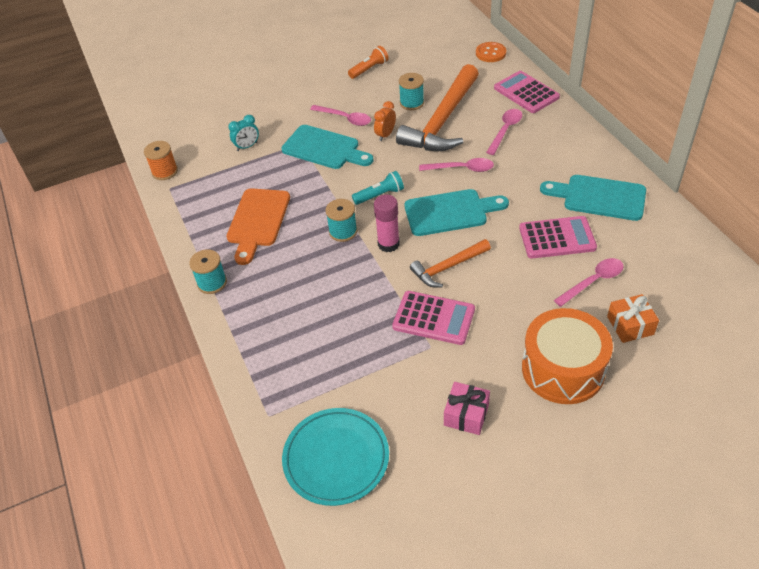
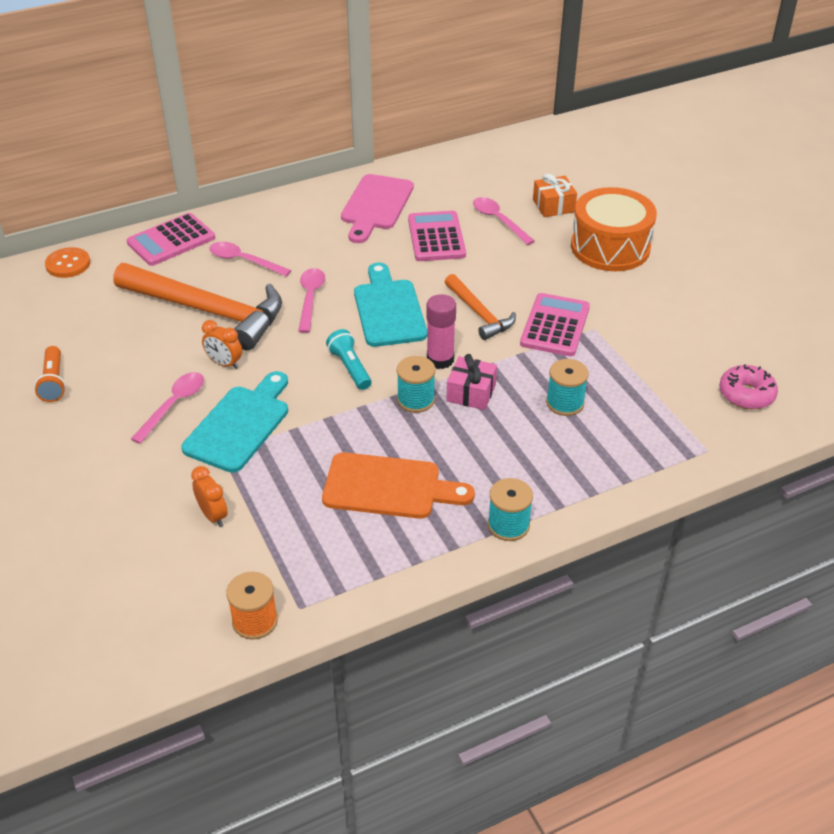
camera: 95 degrees left, 5 degrees down
turquoise clock [228,115,259,151] -> orange clock [191,466,228,527]
turquoise plate [282,408,389,506] -> pink donut [719,364,778,409]
orange flashlight [348,46,389,79] -> orange flashlight turned 150 degrees counterclockwise [34,346,66,402]
turquoise spool [399,73,424,110] -> turquoise spool moved to [546,359,589,416]
pink gift [444,382,490,435] -> pink gift moved to [447,354,497,410]
turquoise cutting board [540,175,646,221] -> pink cutting board [341,174,414,243]

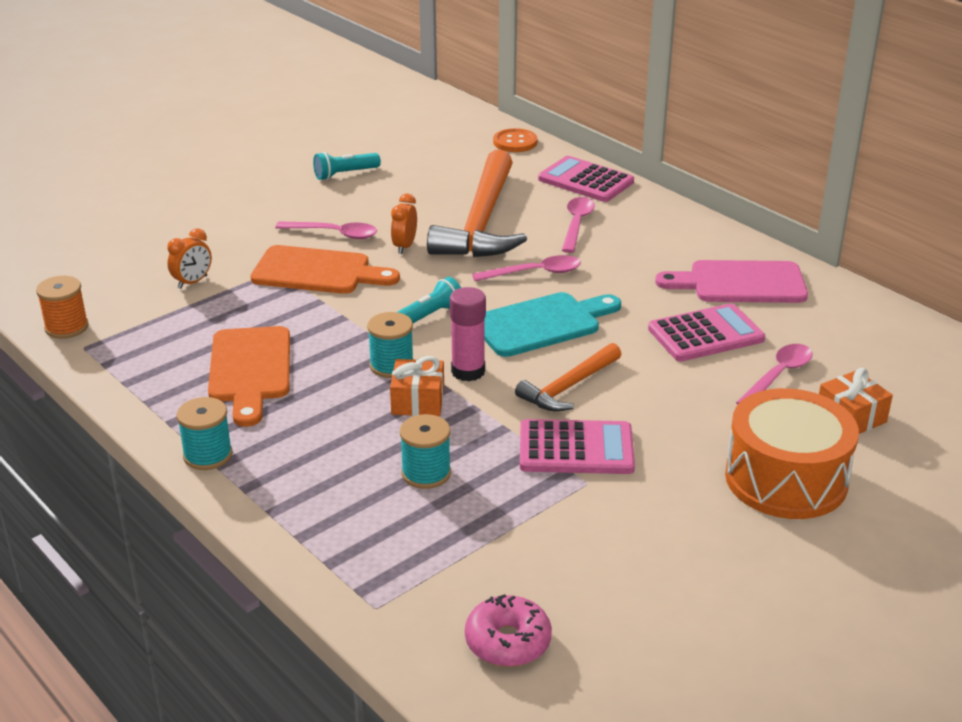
camera: 75 degrees right, 10 degrees down
orange flashlight [34,346,66,402] -> turquoise flashlight [313,152,381,180]
turquoise cutting board [181,371,288,473] -> orange cutting board [251,245,400,294]
pink gift [447,354,497,410] -> orange gift [390,356,444,416]

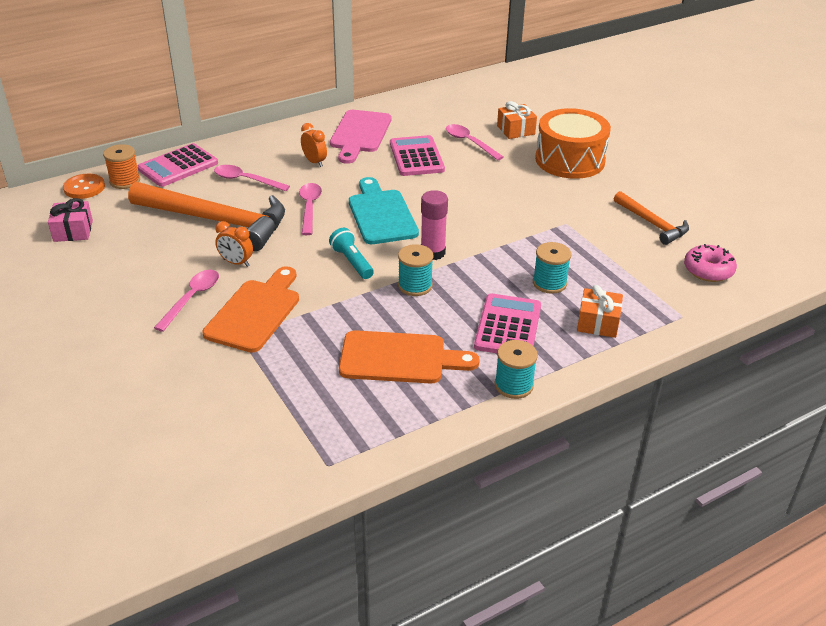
camera: 80 degrees left, 5 degrees up
orange spool [36,276,89,339] -> orange spool moved to [103,144,140,189]
orange clock [167,228,212,289] -> orange clock moved to [301,123,327,167]
turquoise flashlight [313,152,381,180] -> none
orange gift [390,356,444,416] -> orange gift moved to [577,285,623,338]
orange hammer [515,343,622,412] -> orange hammer moved to [614,191,689,245]
pink calculator [520,419,635,474] -> pink calculator moved to [474,293,541,353]
none -> pink gift [48,198,93,242]

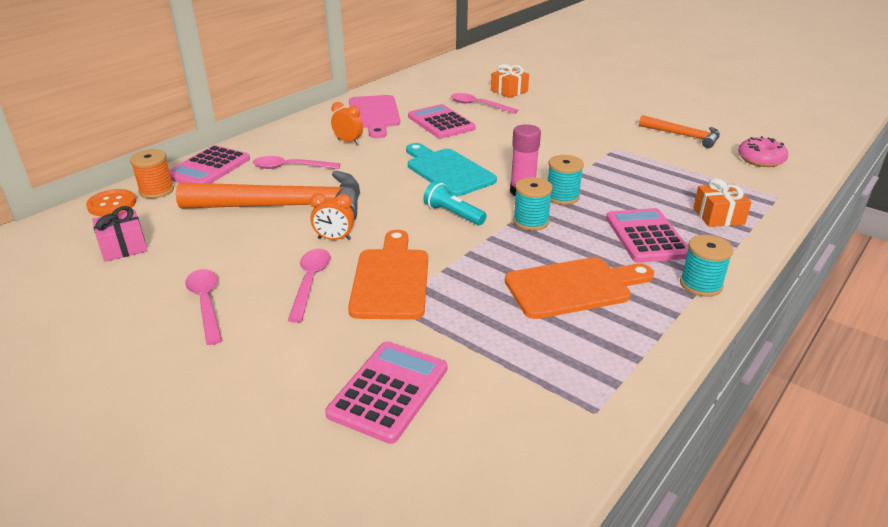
camera: 20 degrees left, 5 degrees down
pink spoon [299,183,322,235] -> pink spoon moved to [185,269,222,345]
turquoise spool [533,242,571,294] -> turquoise spool moved to [548,155,584,205]
orange drum [535,108,611,179] -> none
none -> pink calculator [325,341,447,444]

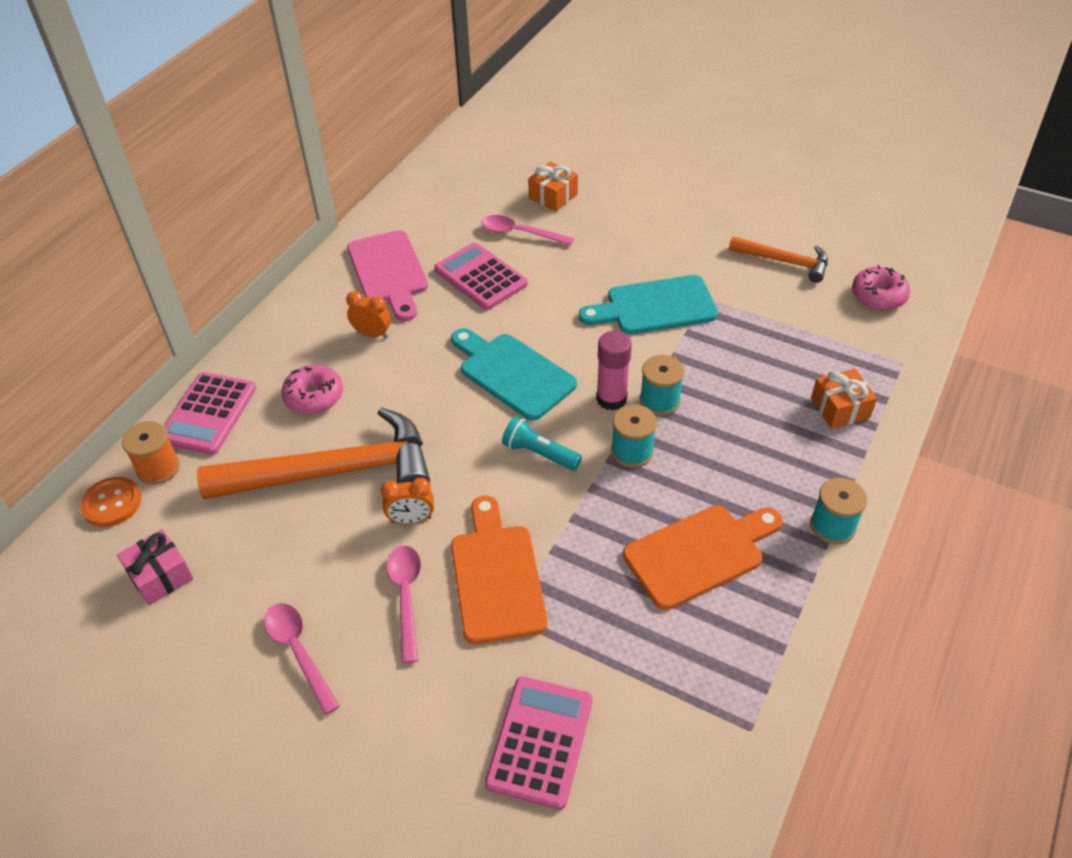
camera: 10 degrees left, 15 degrees up
pink spoon [253,156,340,169] -> pink donut [281,365,343,414]
pink calculator [606,208,689,263] -> none
none -> turquoise cutting board [579,275,718,334]

